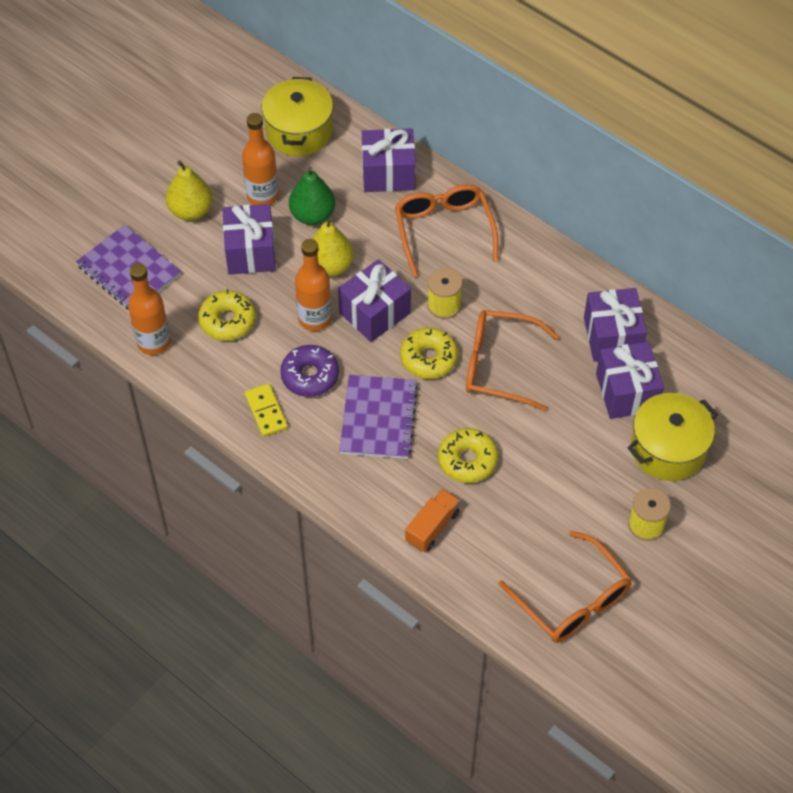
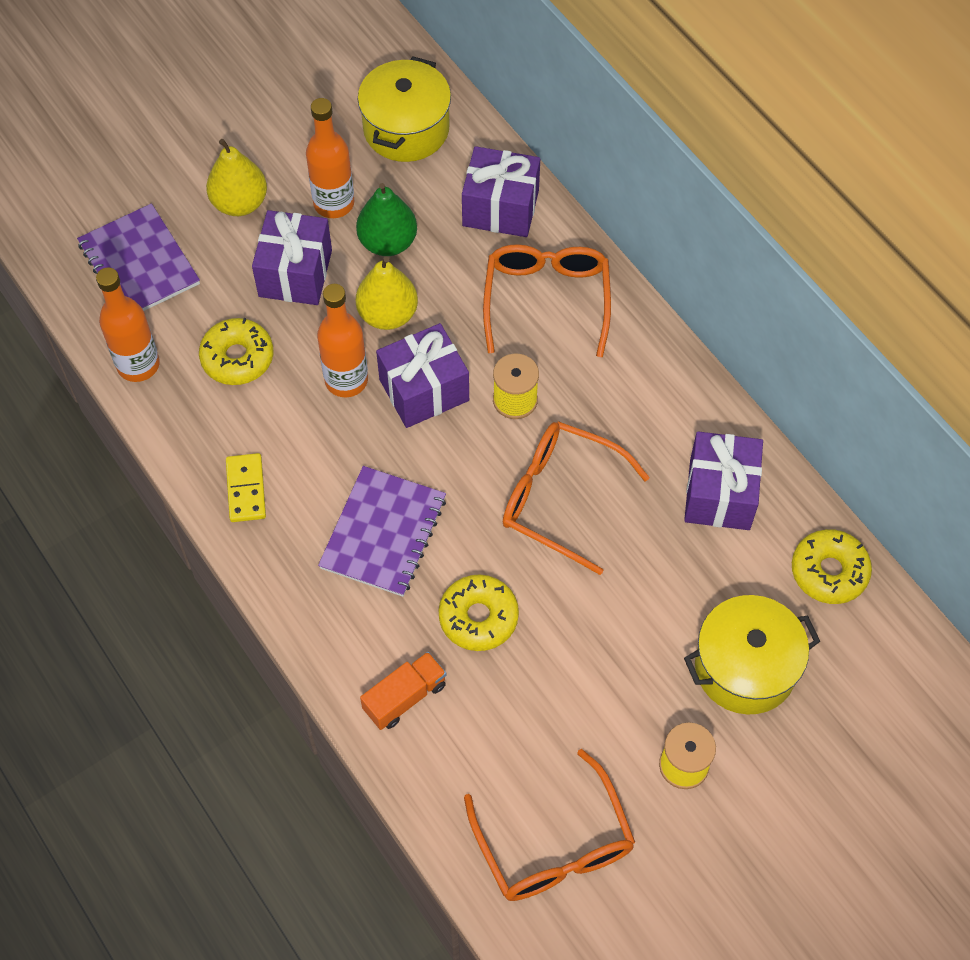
camera: 15 degrees right, 5 degrees up
purple donut [280,345,339,397] -> none
yellow donut [400,327,458,379] -> yellow donut moved to [792,529,872,604]
purple gift [596,342,664,419] -> none

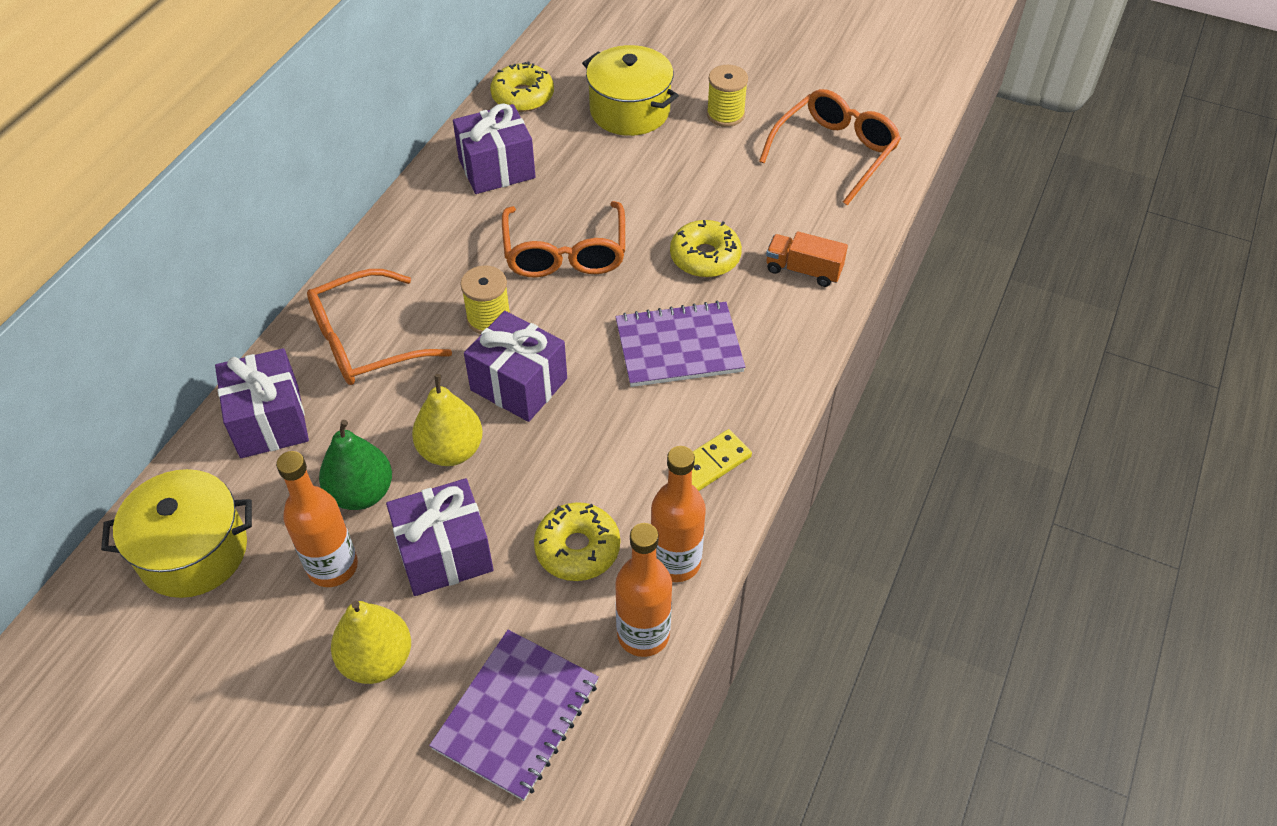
camera: 120 degrees left, 10 degrees down
orange bottle [317,284,368,397] -> orange bottle moved to [651,446,706,582]

